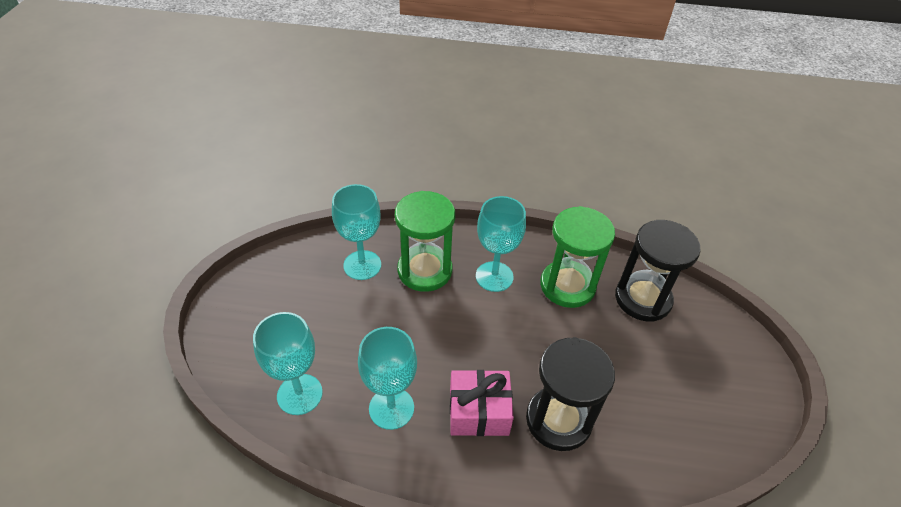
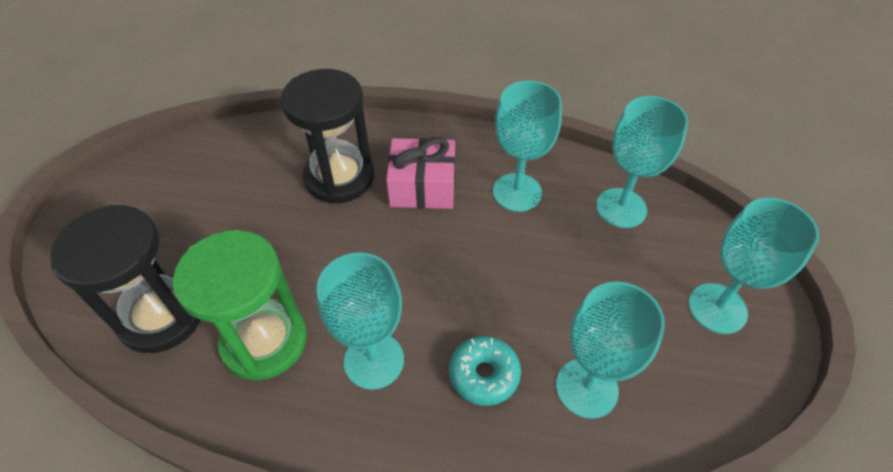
camera: 175 degrees left, 5 degrees up
green hourglass [395,191,455,292] -> turquoise donut [449,336,521,406]
none -> turquoise goblet [689,198,820,334]

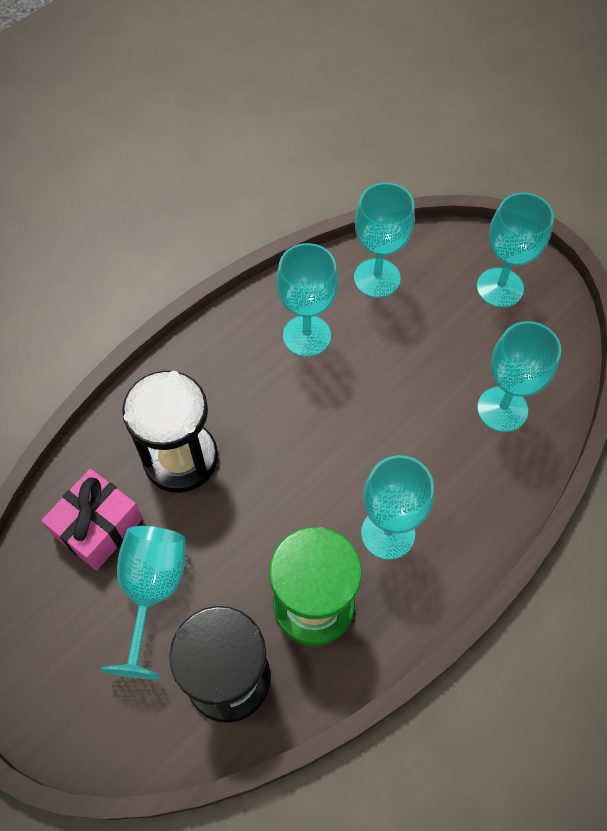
camera: 55 degrees left, 10 degrees up
pink gift [386,137,455,209] -> pink gift moved to [41,469,143,570]
turquoise donut [449,336,521,406] -> none
none -> turquoise goblet [101,526,186,680]

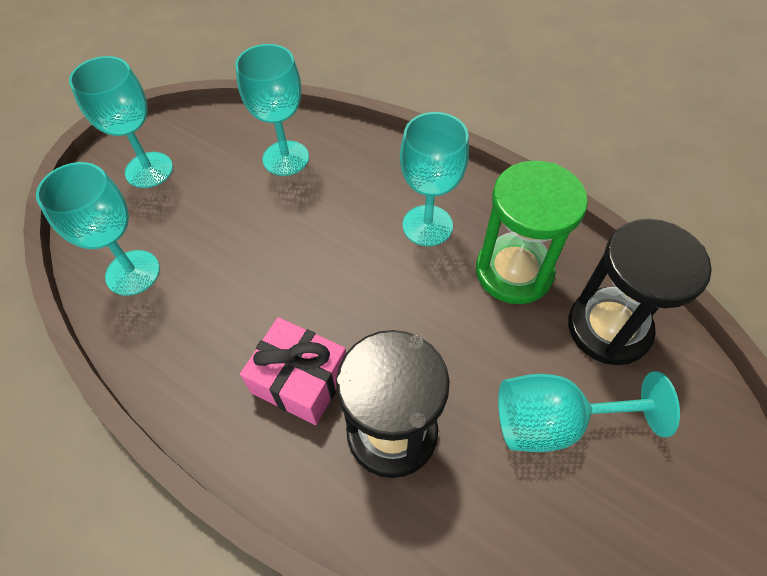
camera: 100 degrees left, 5 degrees down
pink gift [41,469,143,570] -> pink gift moved to [240,317,346,425]
turquoise goblet [276,243,338,357] -> none

